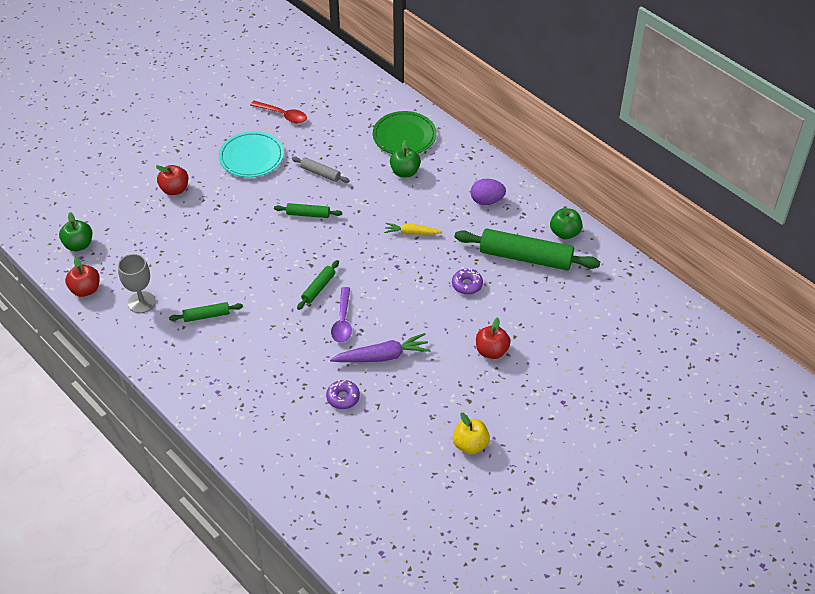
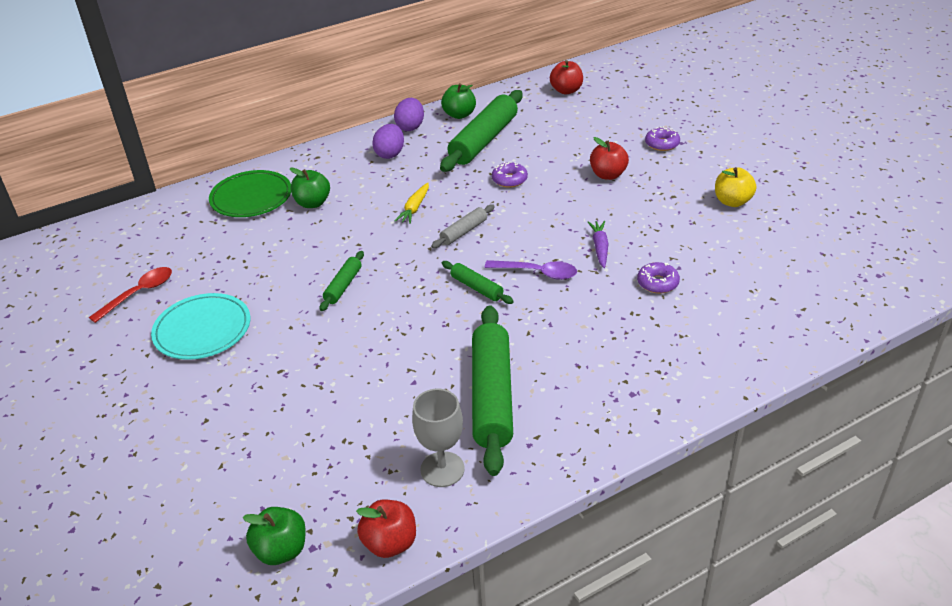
camera: 75 degrees left, 10 degrees down
red apple [156,165,188,195] -> red apple moved to [550,60,583,94]
green rolling pin [169,302,243,322] -> green rolling pin [472,305,513,476], size x2.07
grey rolling pin [292,157,350,183] -> grey rolling pin moved to [431,205,495,248]
purple carrot [330,333,431,362] -> purple carrot [588,221,609,268], size x0.63
none -> purple egg [394,98,424,131]
none -> purple donut [645,126,680,151]

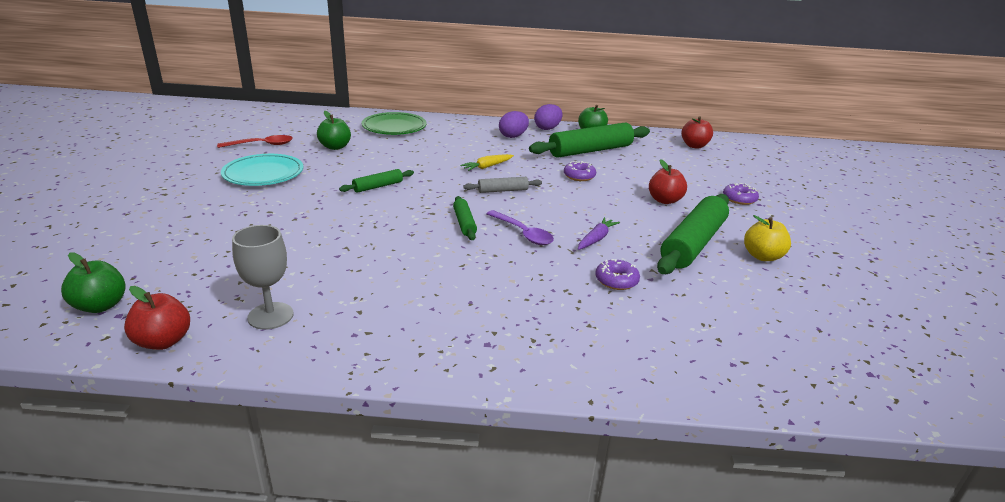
camera: 30 degrees right, 10 degrees down
green apple [290,168,330,208] -> green apple moved to [317,111,351,150]
green rolling pin [472,305,513,476] -> green rolling pin moved to [657,194,729,274]

